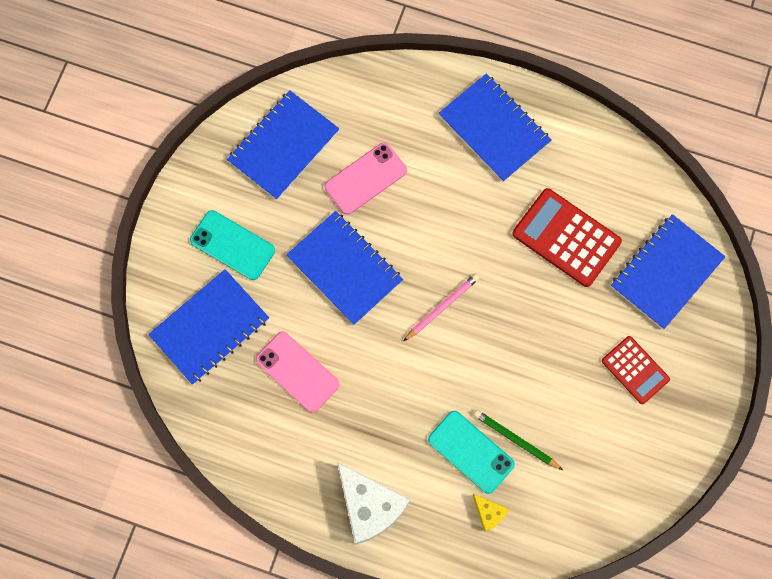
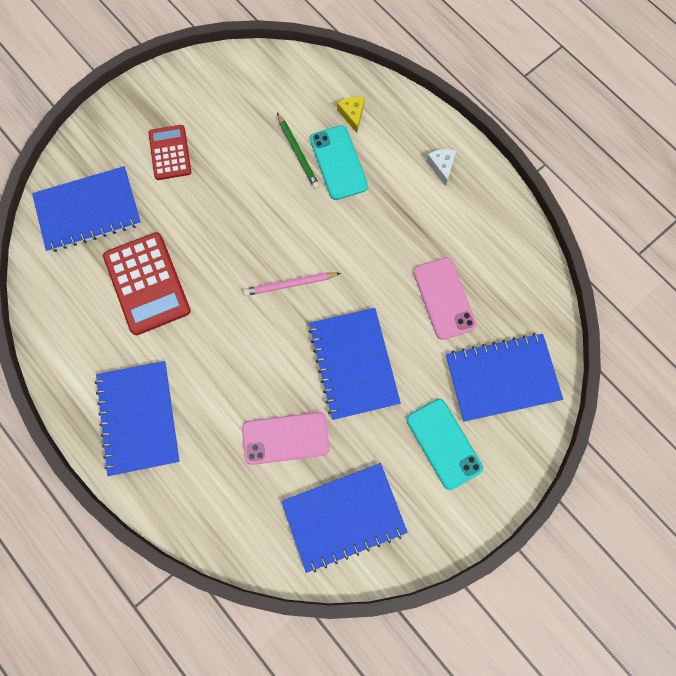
camera: 150 degrees left, 0 degrees up
white cheese [337,462,410,544] -> white cheese [426,149,456,186], size x0.47

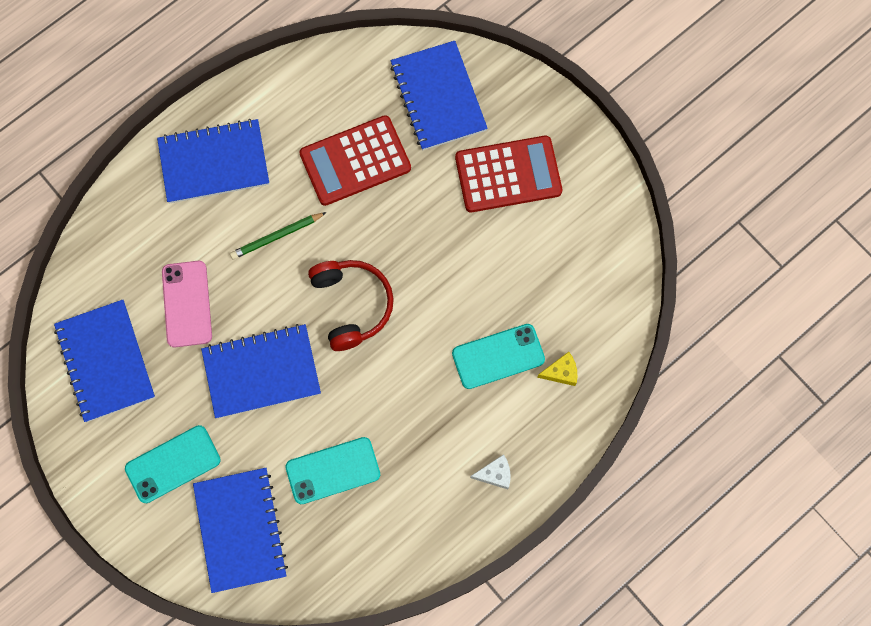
camera: 90 degrees right, 0 degrees up
red calculator [148,125,191,180] -> red calculator [455,136,562,212], size x1.60
pink pencil [243,272,341,296] -> red headphones [308,260,394,351]
green pencil [277,113,320,189] -> green pencil moved to [230,212,327,259]
pink phone [413,257,476,340] -> turquoise phone [285,437,380,504]

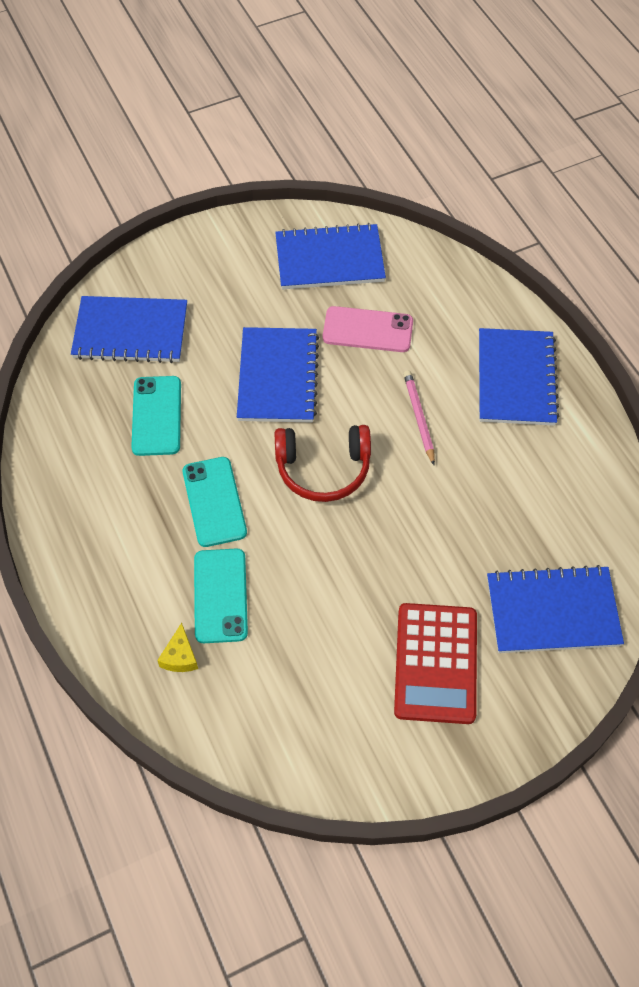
camera: 105 degrees right, 15 degrees down
turquoise phone [125,425,221,503] -> turquoise phone moved to [182,457,247,547]
green pencil [230,212,327,259] -> pink pencil [403,370,435,465]
red calculator [299,115,411,206] -> none
white cheese [470,454,510,489] -> none

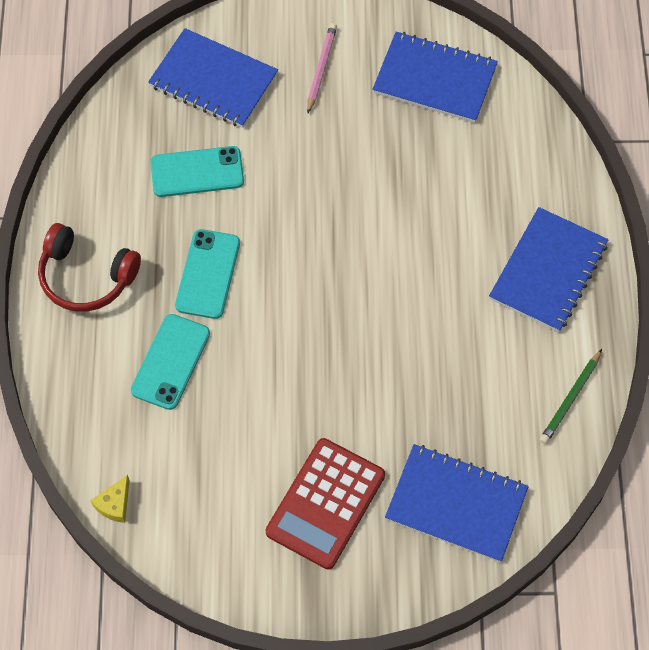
camera: 25 degrees right, 5 degrees up
turquoise phone [131,376,181,456] -> turquoise phone turned 60 degrees clockwise [150,146,244,197]
yellow cheese [157,623,198,672] -> yellow cheese moved to [90,475,130,523]
blue notebook [237,327,319,422] -> none
red headphones [275,425,371,502] -> red headphones moved to [38,223,141,312]
pink phone [323,306,413,352] -> none
pink pencil [403,370,435,465] -> pink pencil moved to [307,23,337,113]
none -> green pencil [540,349,602,444]

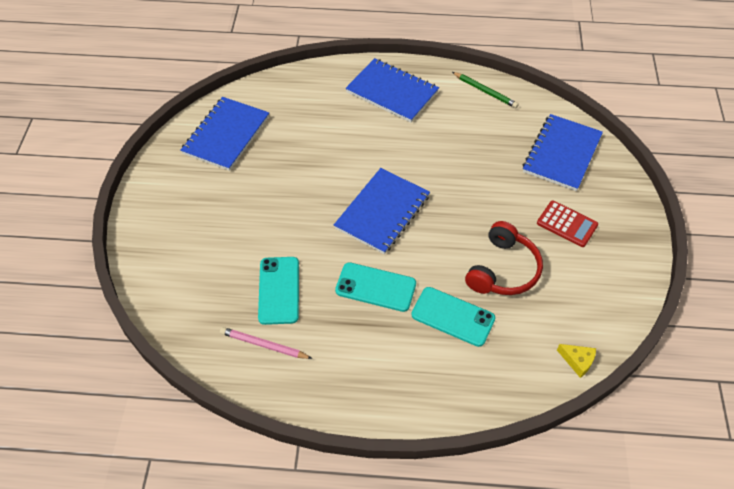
camera: 85 degrees left, 10 degrees down
red headphones [38,223,141,312] -> red headphones moved to [465,221,543,295]
blue notebook [148,28,278,128] -> blue notebook moved to [334,168,430,254]
red calculator [266,438,385,569] -> red calculator [537,201,598,247], size x0.62
pink pencil [307,23,337,113] -> pink pencil moved to [220,327,313,359]

